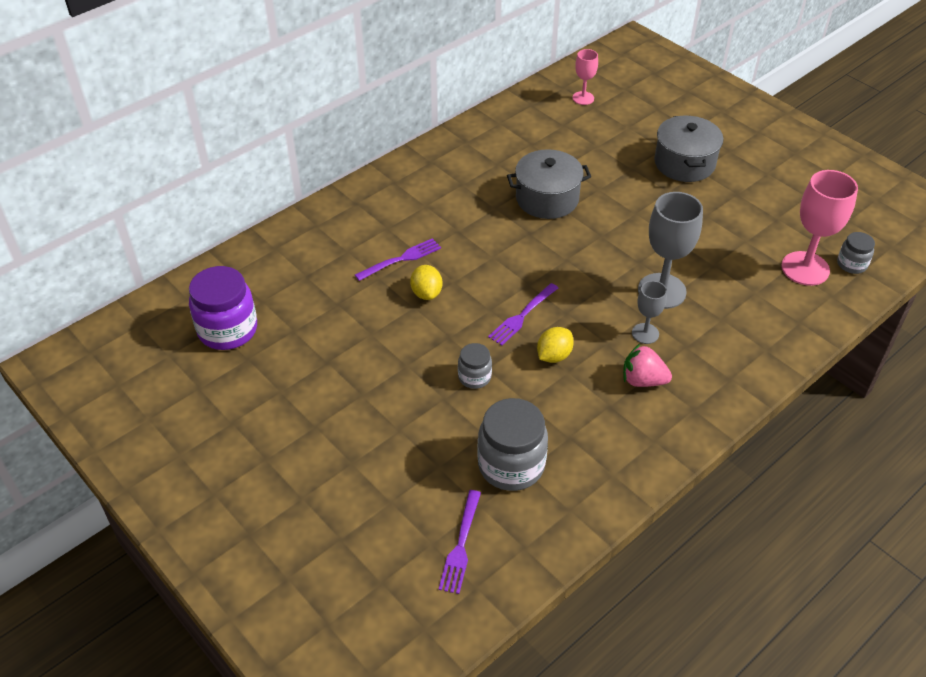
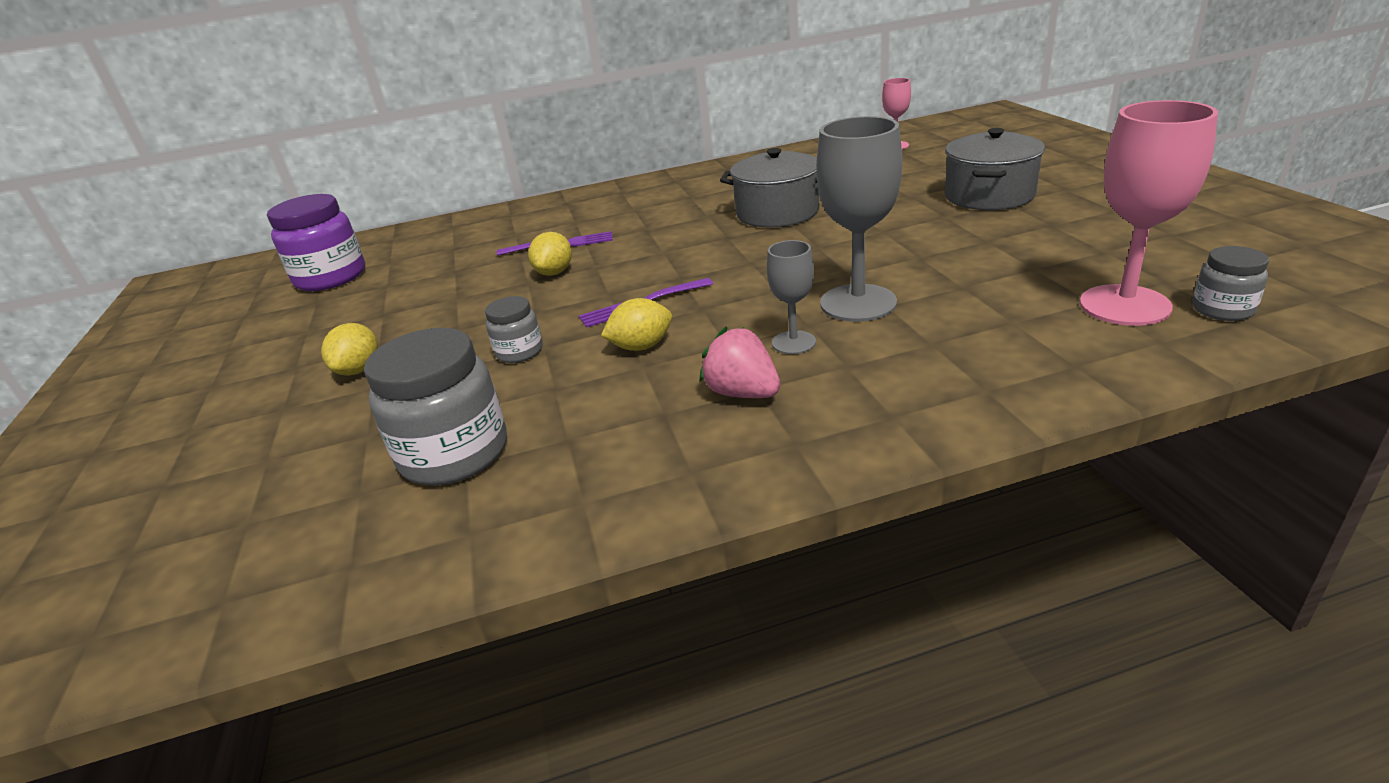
camera: 30 degrees right, 15 degrees down
purple fork [439,490,481,594] -> none
none -> yellow lemon [321,323,378,376]

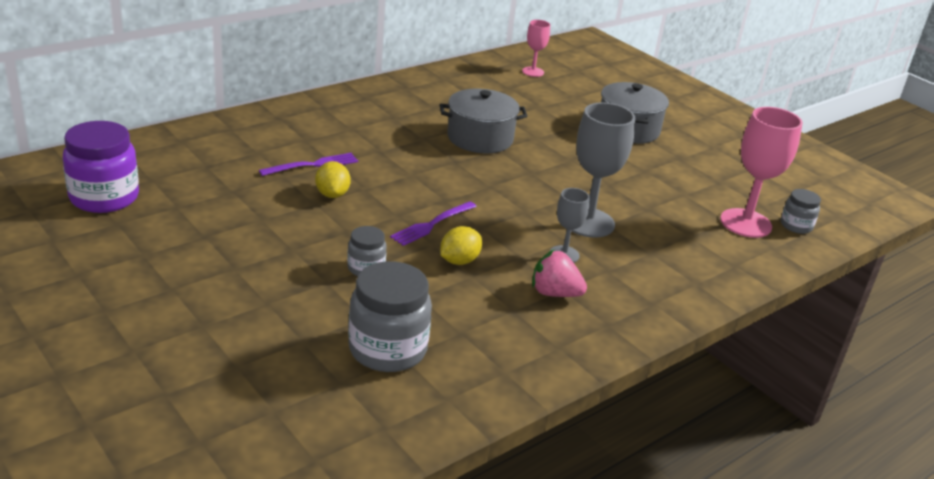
camera: 30 degrees left, 0 degrees up
yellow lemon [321,323,378,376] -> none

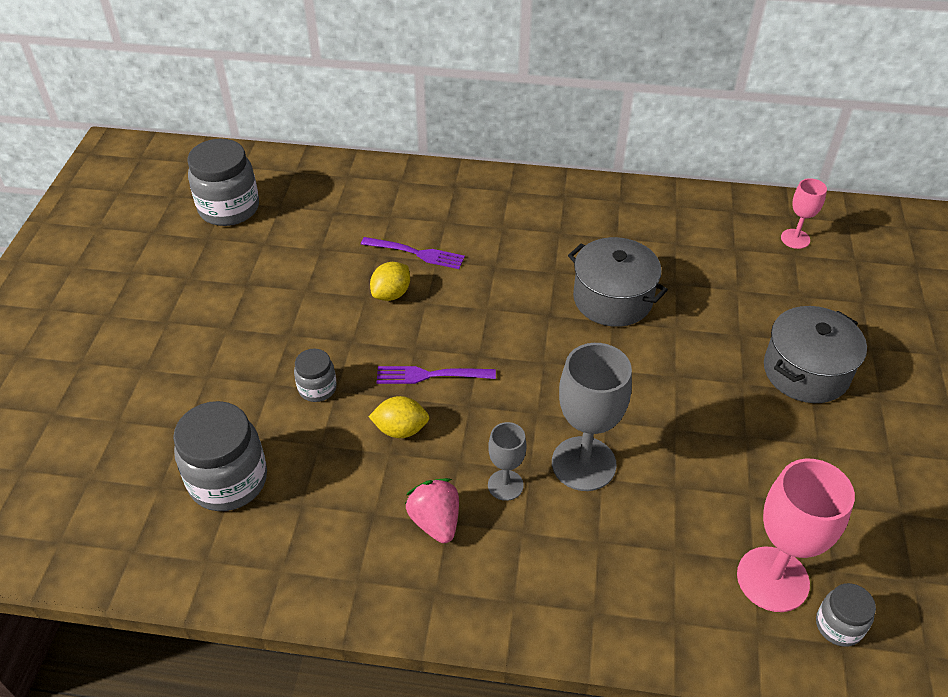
camera: 50 degrees right, 15 degrees up
purple jar [63,121,139,213] -> grey jar [188,139,259,226]

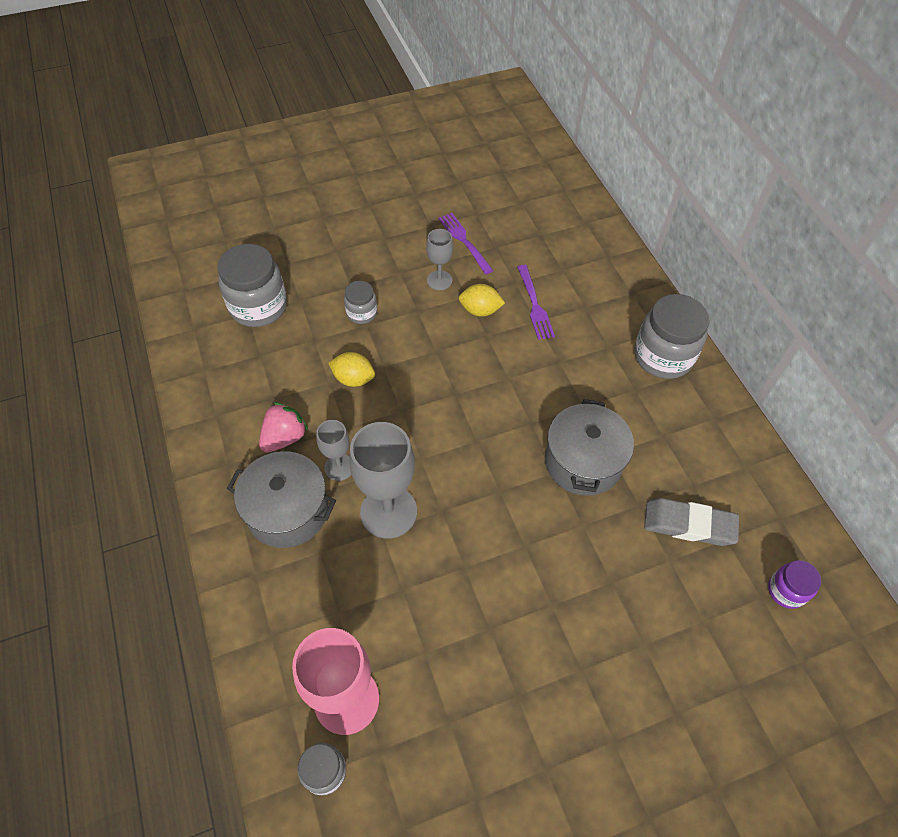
camera: 60 degrees right, 10 degrees up
grey jar [188,139,259,226] -> grey jar moved to [634,294,710,379]
yellow lemon [368,396,429,438] -> yellow lemon turned 45 degrees counterclockwise [328,352,375,387]
purple fork [377,366,496,384] -> purple fork moved to [438,213,493,275]
grey pot [764,306,867,403] -> grey pot moved to [227,451,336,548]
pink goblet [781,178,827,249] -> purple jar [768,560,821,609]
none -> grey goblet [426,229,453,290]
none -> grey eraser [644,498,739,546]

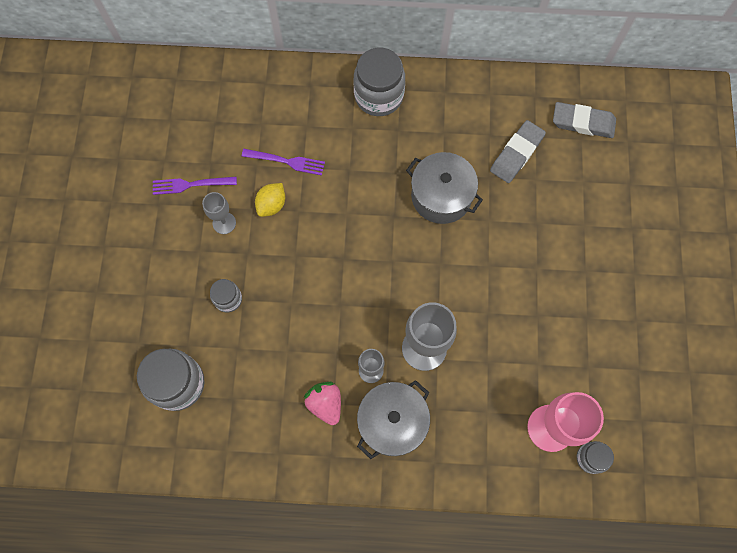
camera: 65 degrees left, 15 degrees up
yellow lemon [328,352,375,387] -> none
purple jar [768,560,821,609] -> grey eraser [553,102,616,138]

